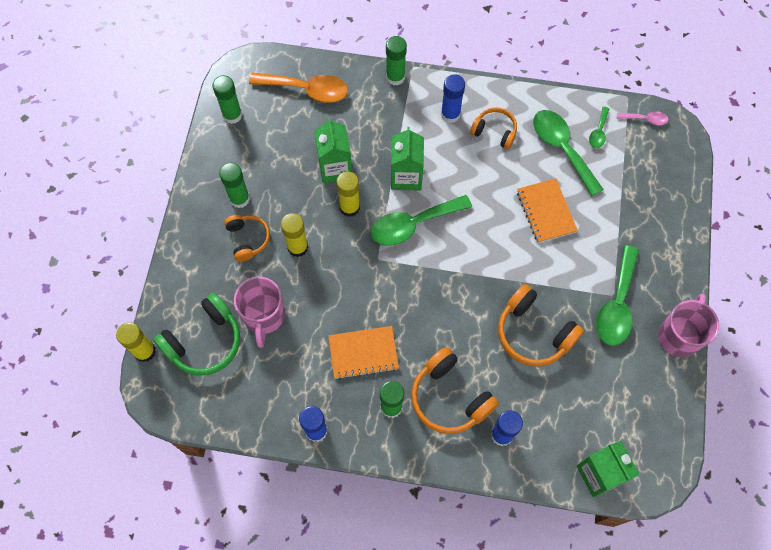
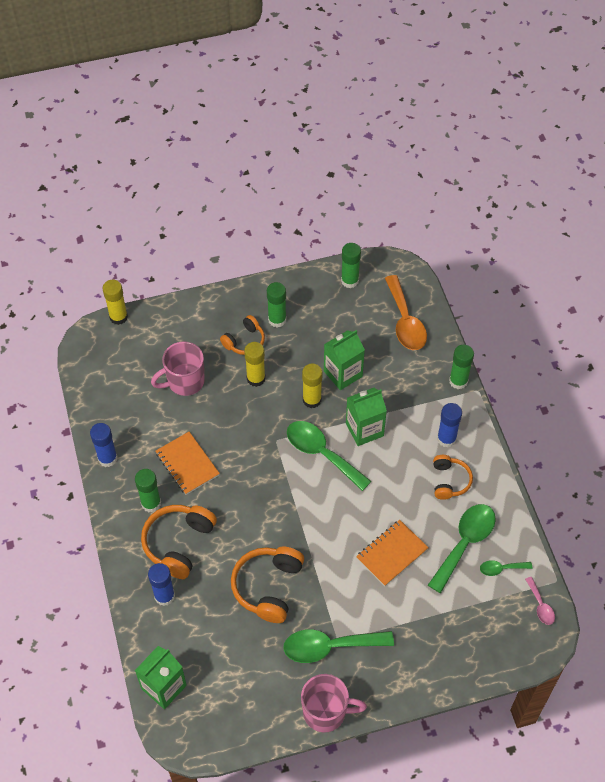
camera: 65 degrees right, 10 degrees down
green headphones [154,293,240,376] -> none

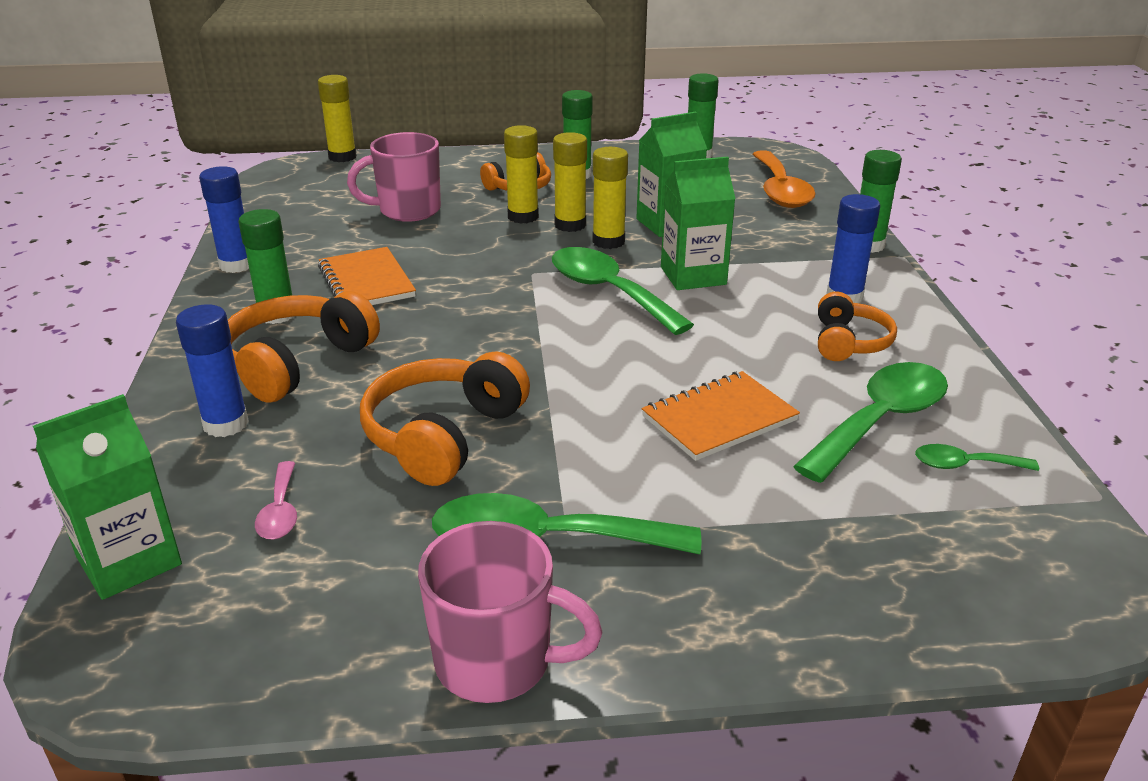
camera: 10 degrees right, 25 degrees down
pink spoon [525,577,555,625] -> pink spoon moved to [255,461,297,540]
none -> yellow glue stick [553,132,587,232]

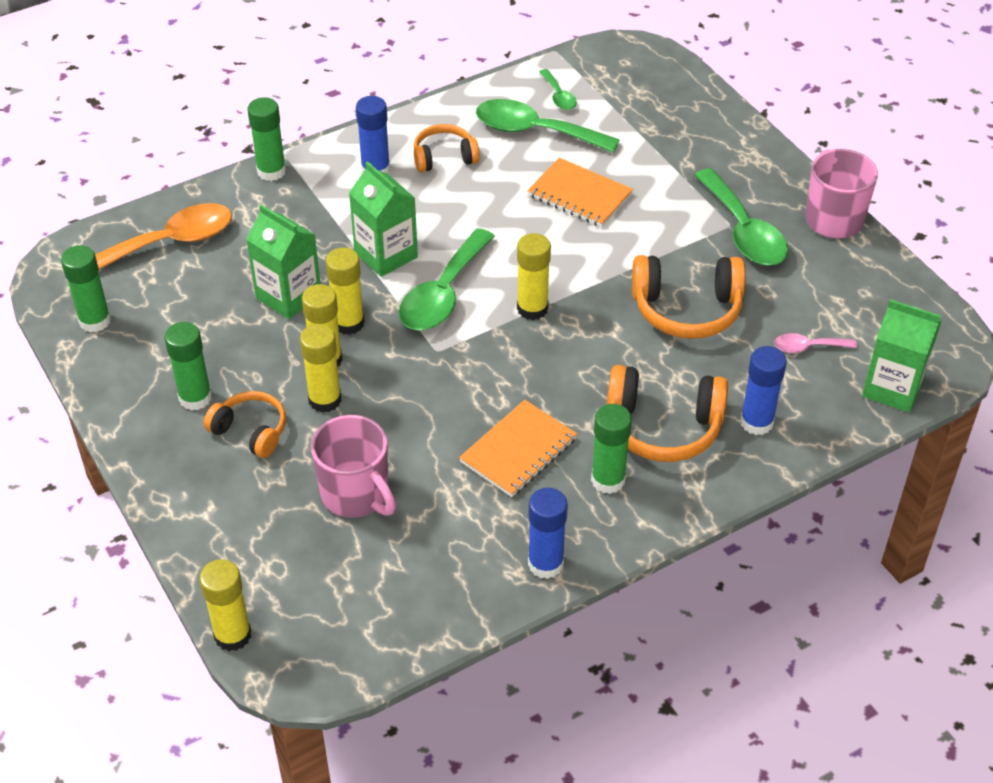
camera: 115 degrees left, 15 degrees up
pink spoon [255,461,297,540] -> pink spoon turned 150 degrees counterclockwise [774,333,857,353]
none -> yellow glue stick [517,233,551,320]

